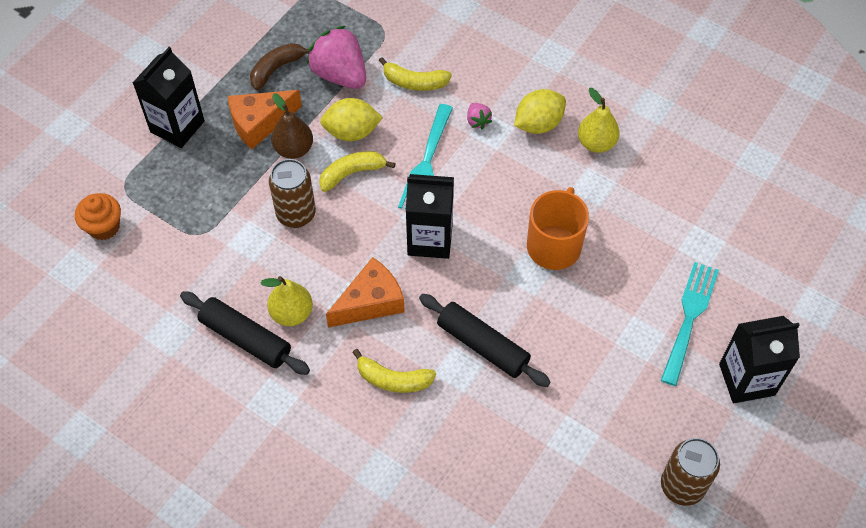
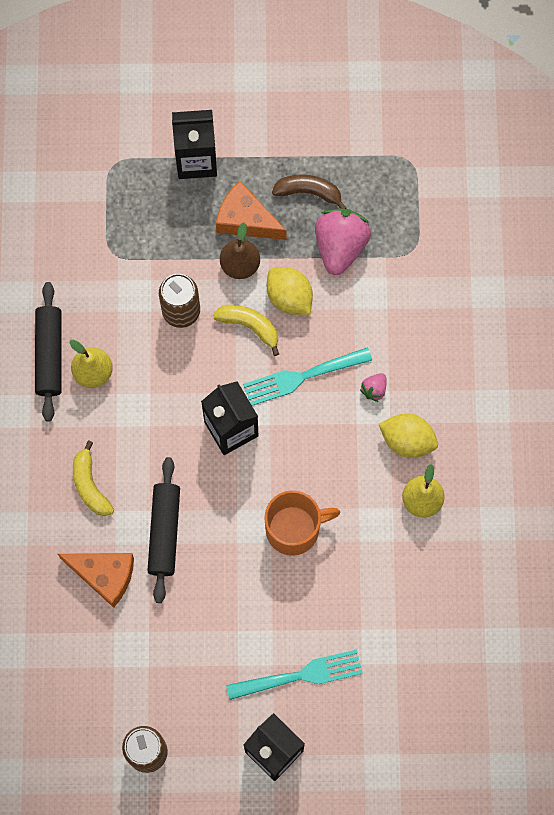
camera: 55 degrees right, 15 degrees up
orange cupcake [75,193,121,240] -> none
orange cheese [326,257,405,328] -> orange cheese moved to [58,553,134,608]
yellow banana [379,57,452,91] -> none

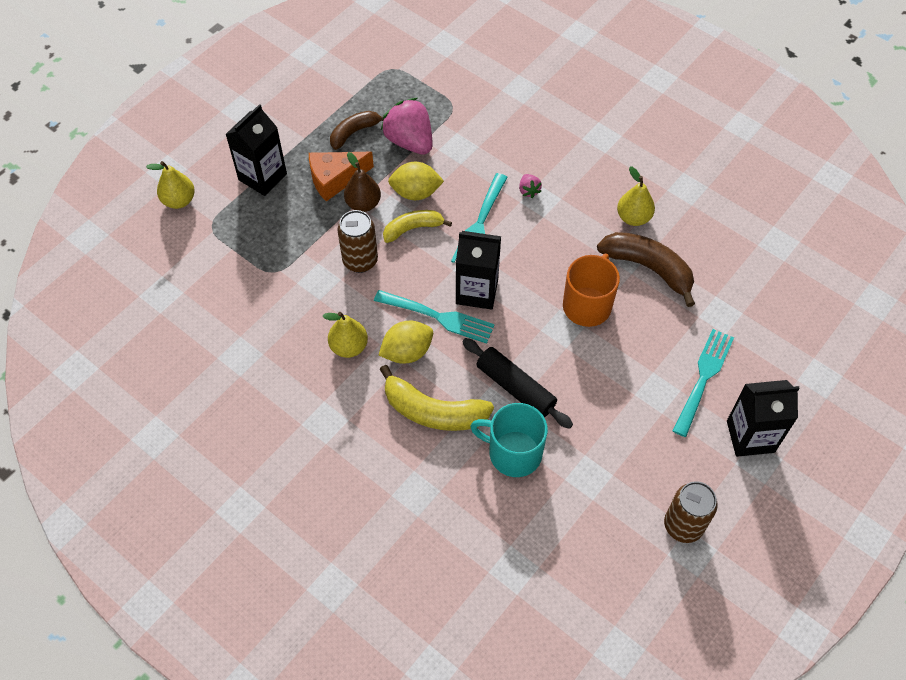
camera: 50 degrees left, 15 degrees down
black rolling pin [35,282,62,422] -> none
orange cheese [58,553,134,608] -> turquoise mug [470,403,548,477]
yellow banana [73,441,114,516] -> yellow banana [380,365,494,431], size x1.57
yellow lemon [379,414,438,458] -> yellow lemon moved to [379,321,433,364]
none -> yellow pear [146,161,195,209]
none -> turquoise fork [374,290,495,344]
none -> brown banana [597,232,695,307]

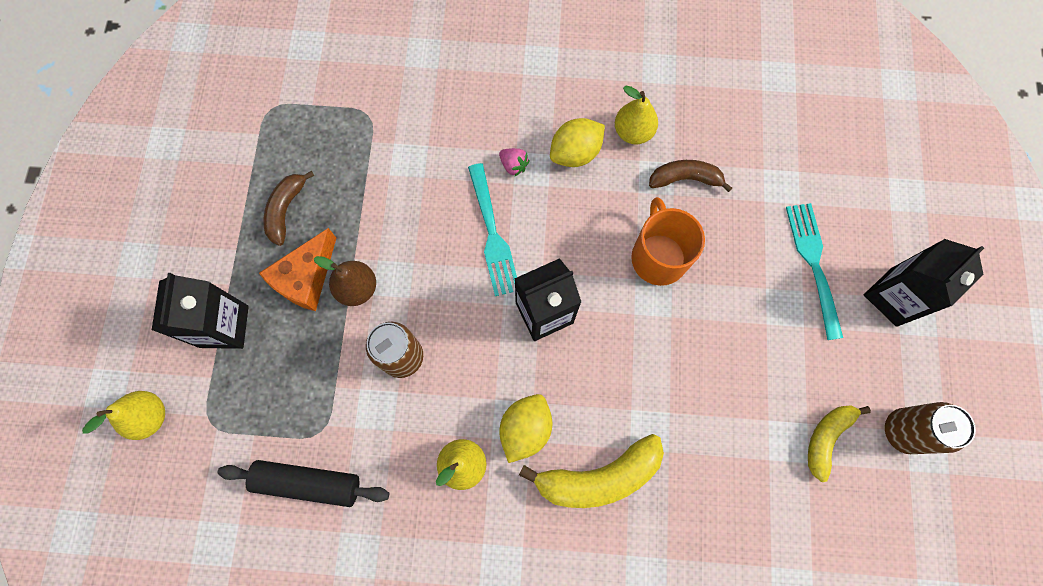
camera: 35 degrees left, 15 degrees up
turquoise fork [374,290,495,344] -> none
pink strawberry [381,98,432,155] -> none
yellow banana [383,210,452,243] -> yellow banana moved to [808,405,871,482]
yellow lemon [388,162,444,200] -> yellow lemon moved to [550,118,605,167]
black rolling pin [462,338,573,429] -> black rolling pin moved to [217,460,389,507]
turquoise mug [470,403,548,477] -> none
brown banana [597,232,695,307] -> brown banana [649,160,732,192], size x0.64

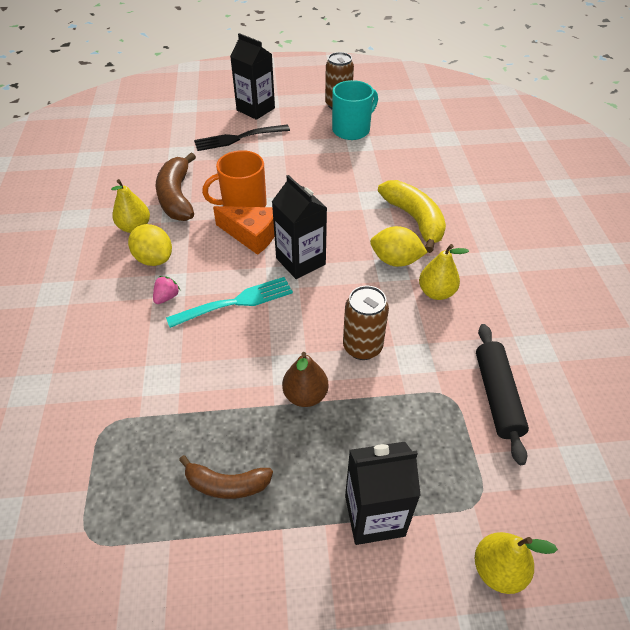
camera: 100 degrees left, 25 degrees down
orange cheese [259,228,336,311] -> orange cheese moved to [213,206,274,255]
brown banana [649,160,732,192] -> brown banana [155,153,196,221], size x1.57
turquoise fork [786,203,843,340] -> black fork [194,124,290,151]
yellow banana [808,405,871,482] -> turquoise mug [332,80,378,140]

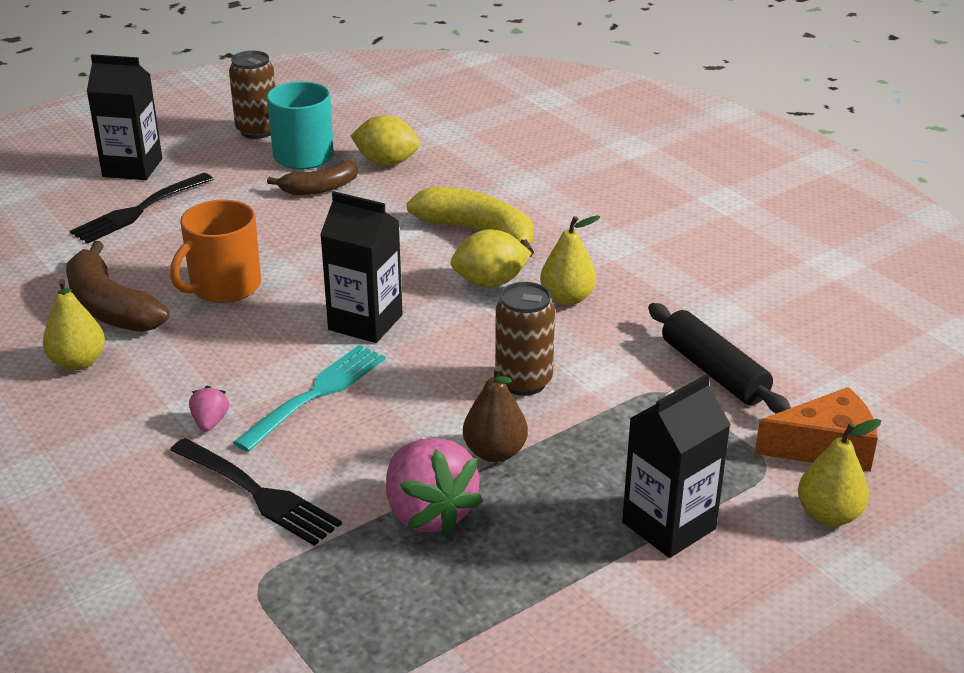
camera: 30 degrees left, 15 degrees down
yellow lemon [128,224,172,266] -> yellow lemon moved to [351,115,420,166]
brown banana [179,455,273,499] -> brown banana moved to [267,161,358,195]
orange cheese [213,206,274,255] -> orange cheese moved to [755,387,878,472]
none -> black fork [170,438,342,546]
none -> pink strawberry [386,438,483,536]

